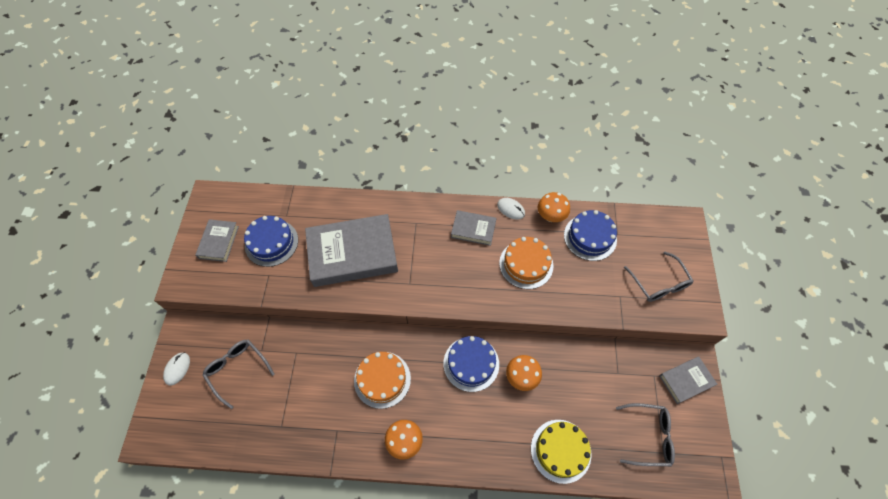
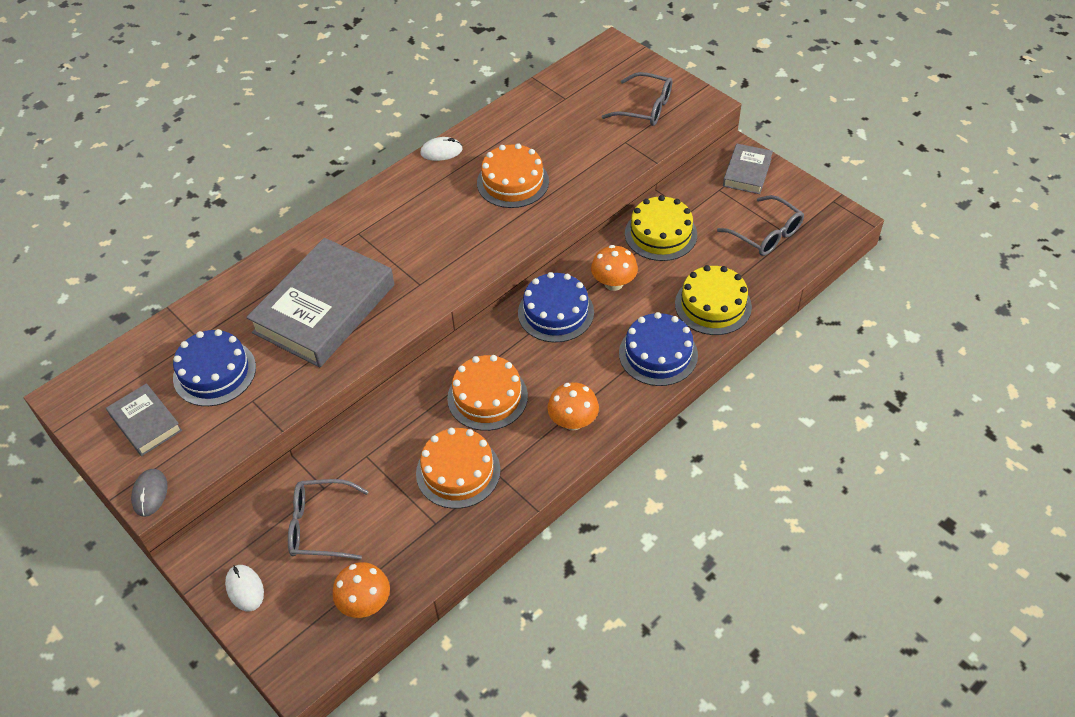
camera: 45 degrees left, 10 degrees down
grey book [451,210,496,246] -> none
orange mushroom [538,192,570,222] -> orange mushroom moved to [333,562,390,618]
blue cake [564,210,617,261] -> blue cake moved to [619,312,698,386]
grey glasses [616,403,675,466] -> grey glasses turned 90 degrees clockwise [717,195,804,256]
none -> grey mouse [131,469,168,517]
none -> orange cake [416,428,500,509]
none -> yellow cake [625,195,697,261]

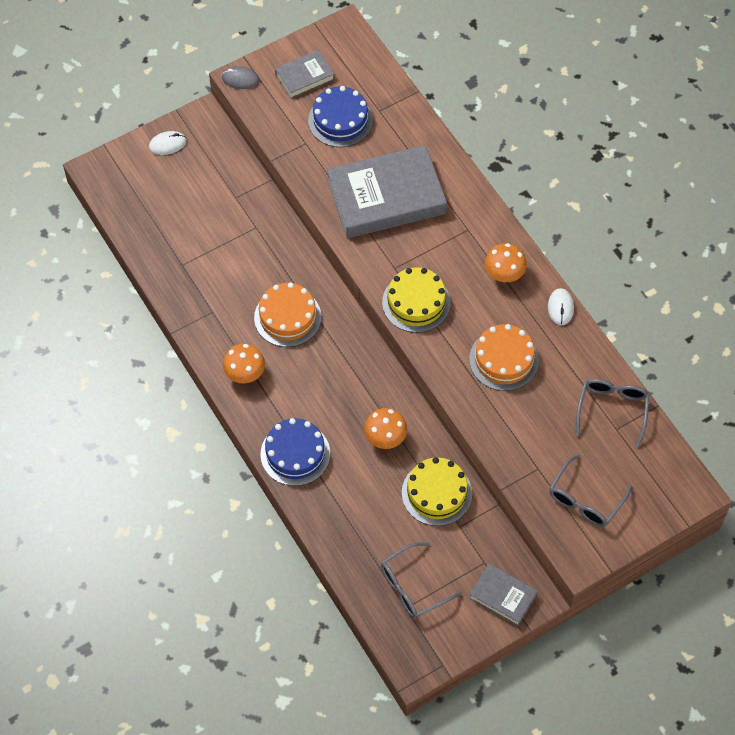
camera: 100 degrees right, 10 degrees up
grey book [246,238,394,367] -> grey book turned 60 degrees counterclockwise [327,145,447,238]
grey glasses [288,479,369,560] -> grey glasses moved to [576,379,650,448]
orange mushroom [333,562,390,618] -> orange mushroom moved to [485,243,527,282]
orange cake [416,428,500,509] -> none
blue cake [518,272,594,342] -> none
yellow cake [675,265,752,335] -> yellow cake moved to [382,267,451,333]

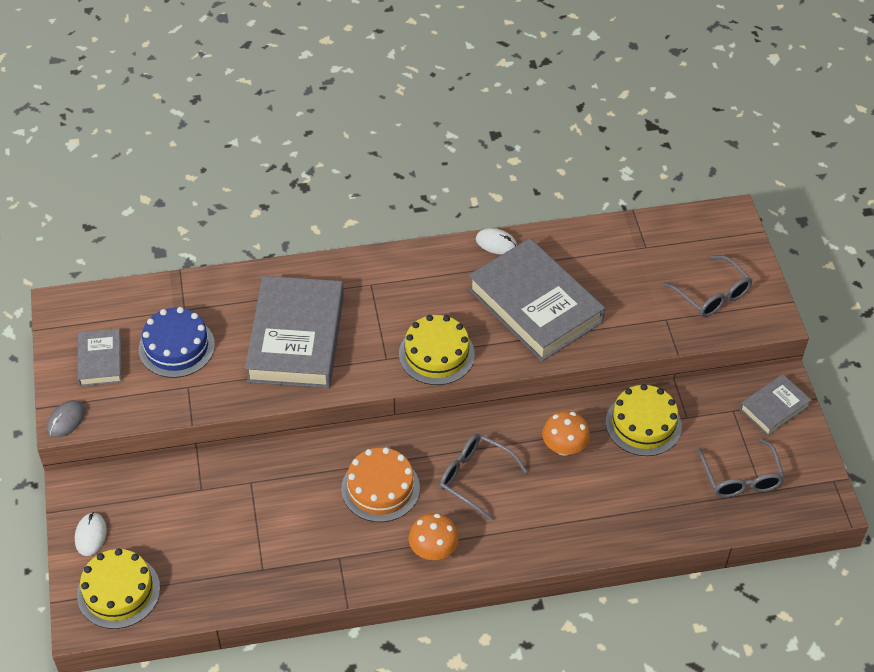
camera: 70 degrees left, 10 degrees down
blue cake [261,418,330,486] -> none
orange cake [469,324,539,391] -> grey book [468,238,605,361]
orange mushroom [485,243,527,282] -> none
grey glasses [576,379,650,448] -> grey glasses moved to [440,434,528,521]
none -> yellow cake [77,548,160,629]

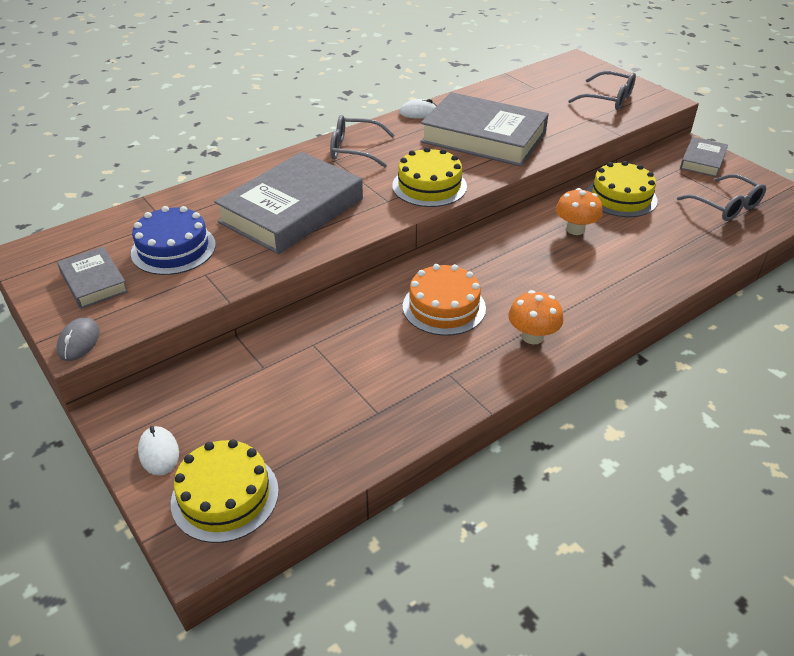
camera: 25 degrees left, 10 degrees down
grey book [245,276,344,388] -> grey book turned 60 degrees clockwise [214,152,363,254]
grey glasses [440,434,528,521] -> grey glasses moved to [330,115,395,167]

